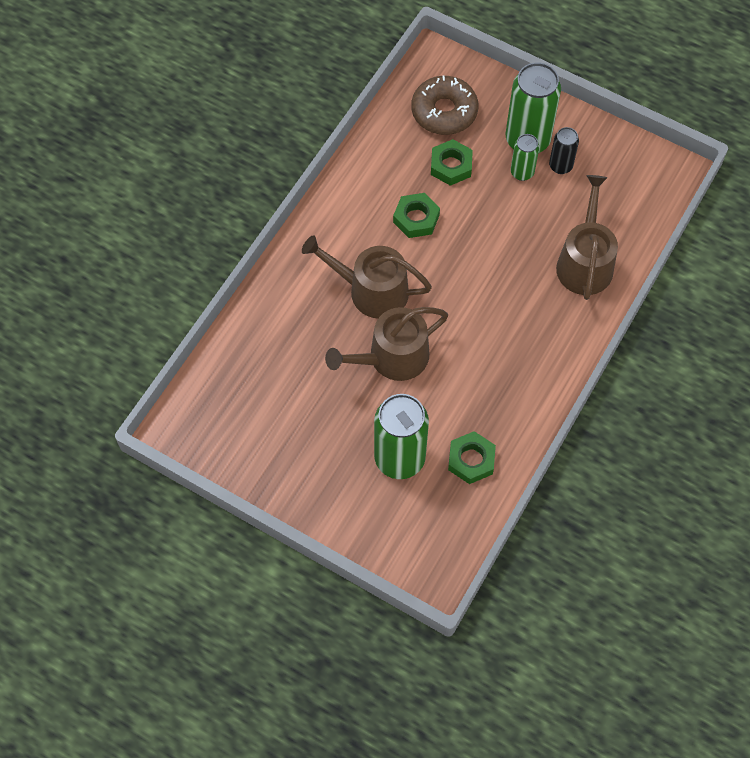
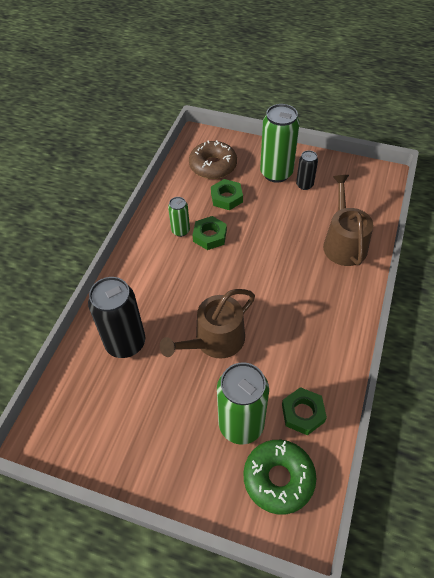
camera: 10 degrees left, 10 degrees down
brown watering can [302,235,432,319] -> none
green can [511,134,539,181] -> green can moved to [168,197,190,237]
none -> black can [88,277,145,358]
none -> green donut [244,440,316,515]

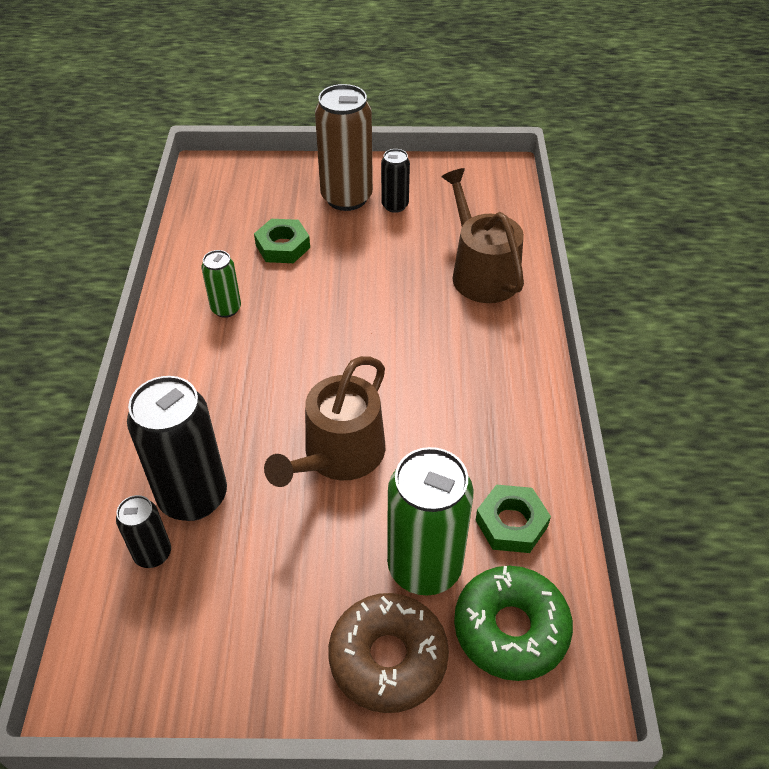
camera: 20 degrees left, 5 degrees down
brown donut [189,140,237,179] -> brown donut moved to [328,593,449,713]
green nut [193,216,227,250] -> none
green can [260,104,300,183] -> brown can [315,84,373,211]
none -> black can [116,495,171,568]

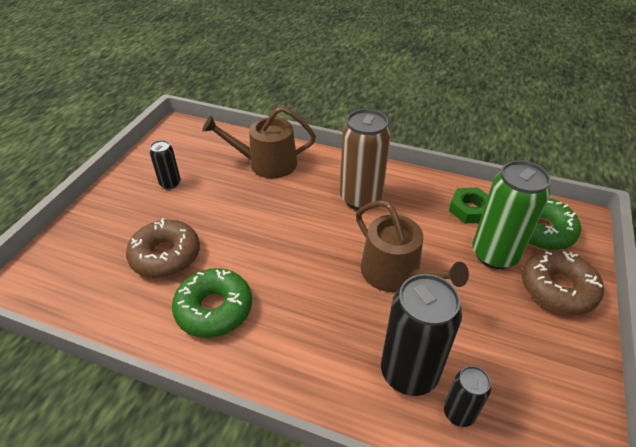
camera: 70 degrees left, 5 degrees down
green can [201,250,241,318] -> green donut [172,268,252,338]
green nut [254,219,310,263] -> brown donut [126,218,200,278]
brown can [315,84,373,211] -> brown can moved to [340,109,391,210]

